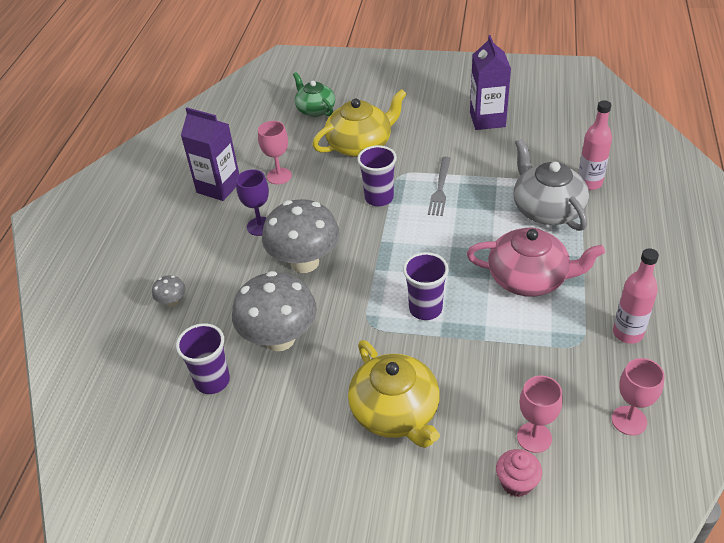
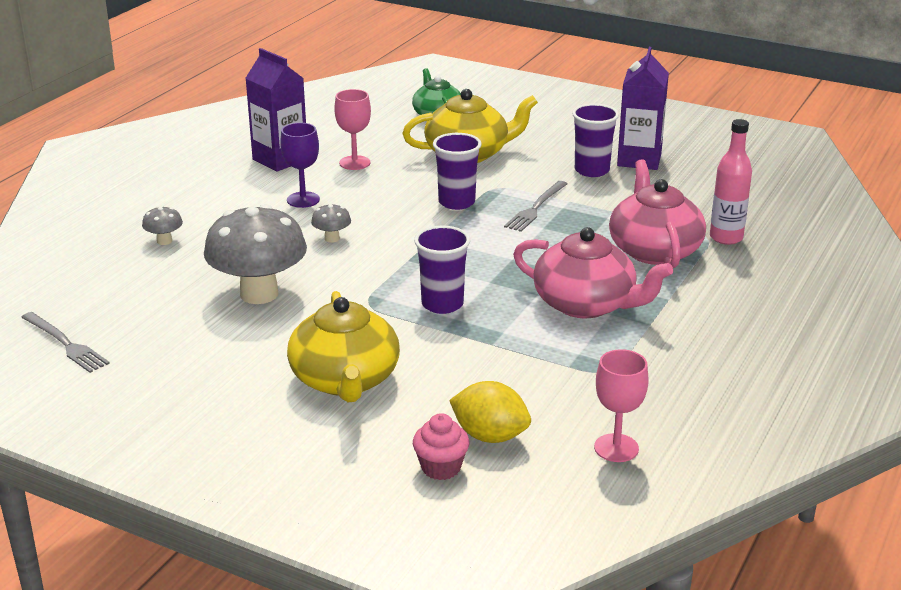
camera: 15 degrees right, 15 degrees down
purple cup [176,323,230,394] -> purple cup moved to [572,104,619,177]
grey mushroom [262,199,340,273] -> grey mushroom [311,203,351,243], size x0.42
grey teapot [514,139,589,231] -> pink teapot [609,160,706,268]
pink goblet [517,376,563,453] -> yellow lemon [449,381,531,443]
pink bottle [613,248,659,344] -> none
none -> grey fork [21,312,110,373]

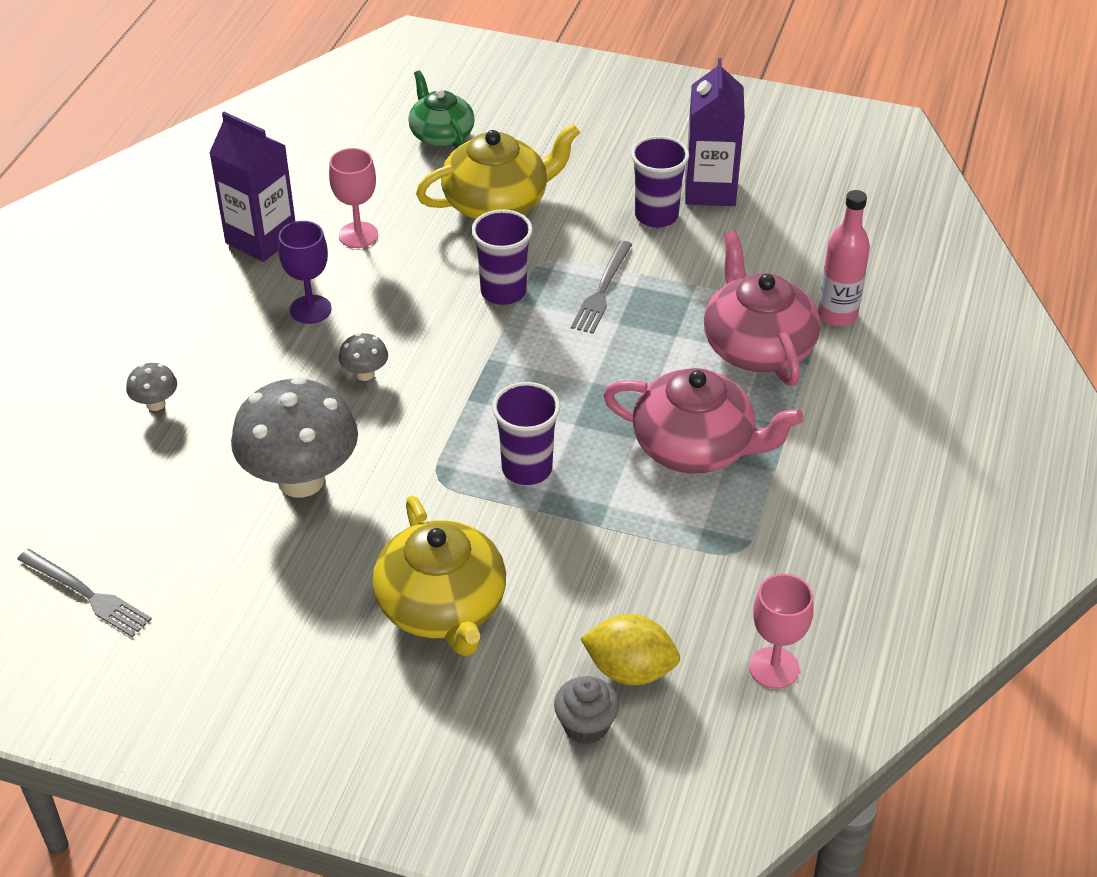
camera: 10 degrees left, 15 degrees up
pink cupcake [413,413,470,480] -> grey cupcake [554,676,619,744]

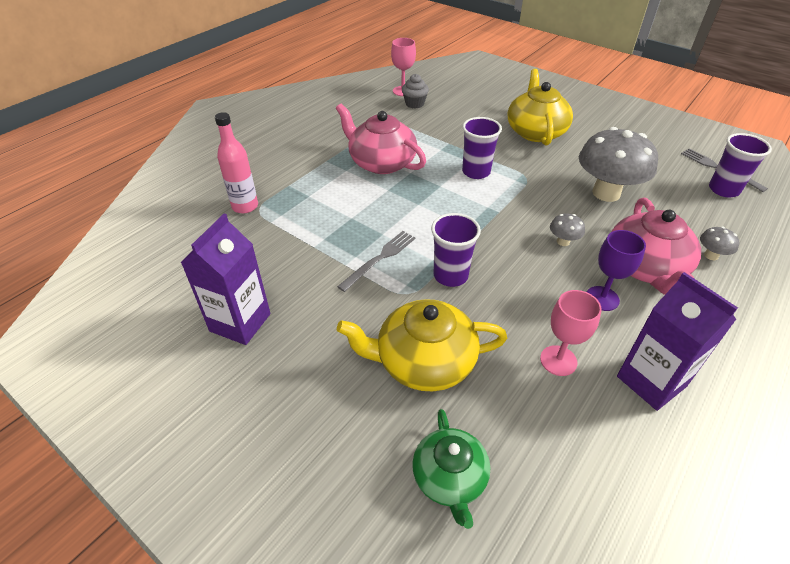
camera: 160 degrees left, 0 degrees up
grey cupcake [554,676,619,744] -> grey cupcake moved to [402,74,429,109]
yellow lemon [580,614,680,685] -> none
purple cup [631,136,689,228] -> purple cup moved to [709,133,772,197]
pink teapot [704,230,820,386] -> pink teapot moved to [612,198,701,295]

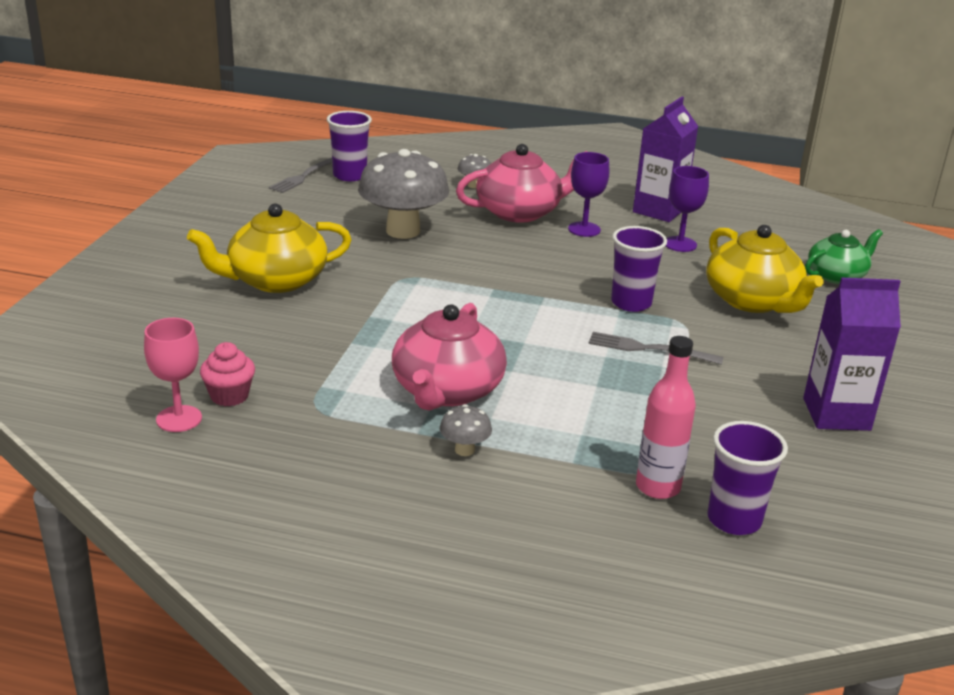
camera: 115 degrees left, 15 degrees down
grey cupcake [402,74,429,109] -> pink cupcake [200,342,255,407]
purple cup [462,117,502,179] -> purple cup moved to [707,421,788,535]
pink goblet [540,290,602,376] -> purple goblet [666,166,709,252]
grey mushroom [550,213,585,246] -> grey mushroom moved to [440,404,492,456]

